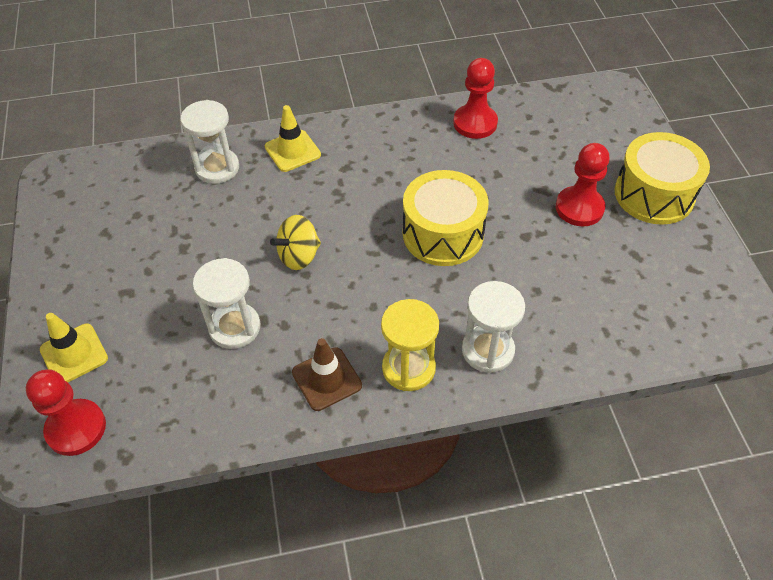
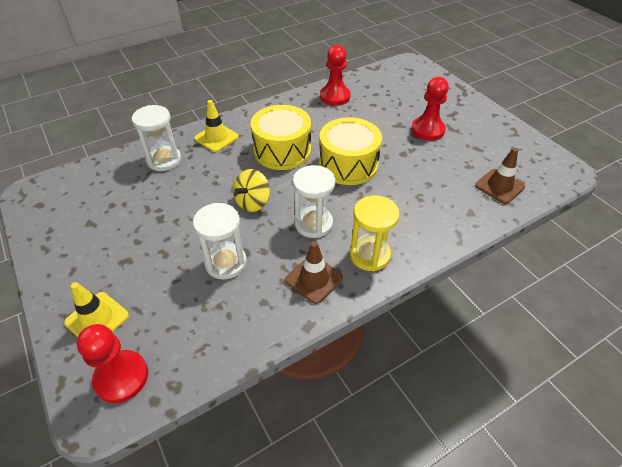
camera: 20 degrees left, 5 degrees down
white hourglass [462,281,525,373] -> white hourglass moved to [293,165,335,238]
yellow drum [615,132,710,225] -> yellow drum moved to [250,105,311,170]
none -> brown traffic cone [475,148,525,204]

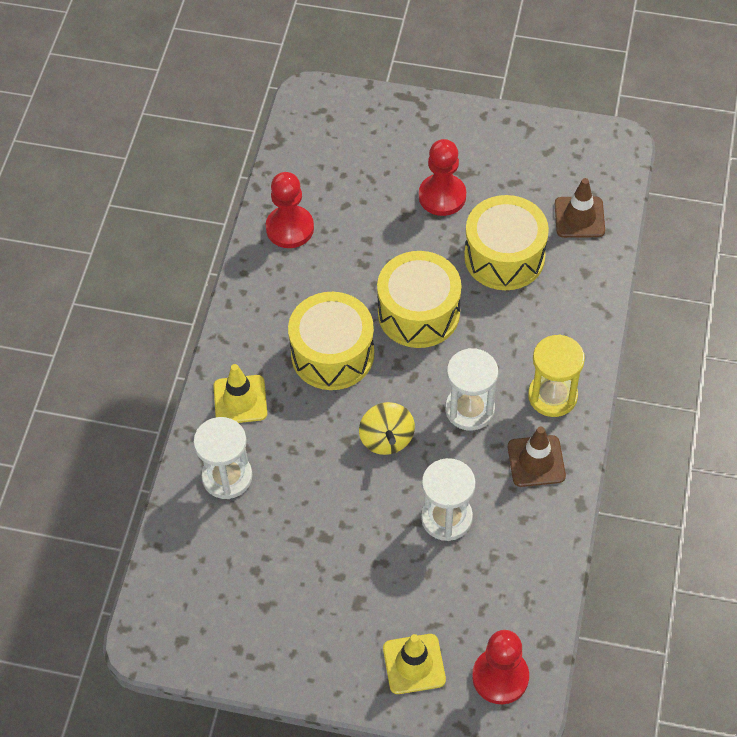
camera: 45 degrees left, 10 degrees up
none -> yellow drum [464,195,549,290]

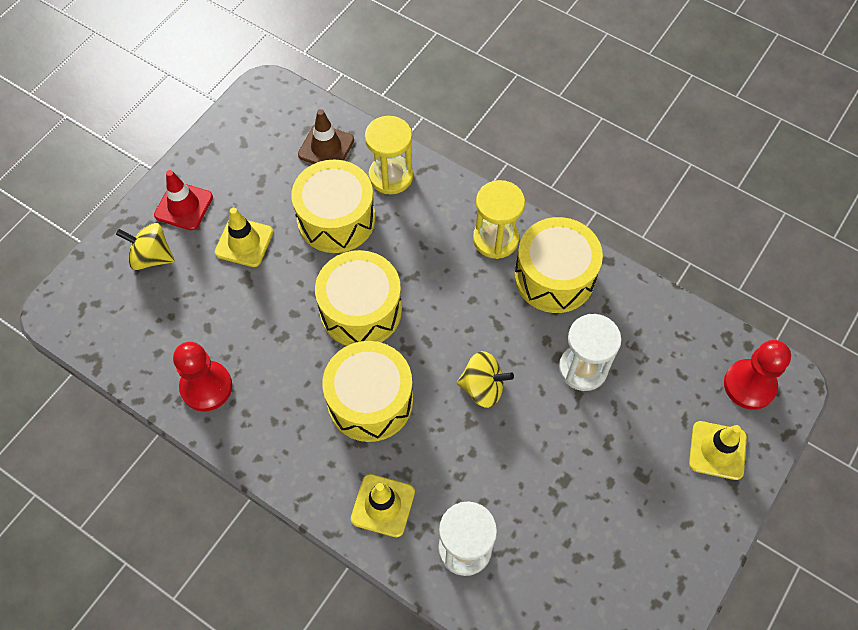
camera: 70 degrees left, 5 degrees up
red pawn [419,139,466,216] -> yellow traffic cone [215,208,273,267]
white hourglass [445,348,498,431] -> none
brown traffic cone [507,427,566,487] -> yellow drum [514,217,603,313]
none -> yellow spinning top [116,223,175,270]
none -> red traffic cone [154,170,213,230]
none -> yellow hourglass [365,116,413,194]

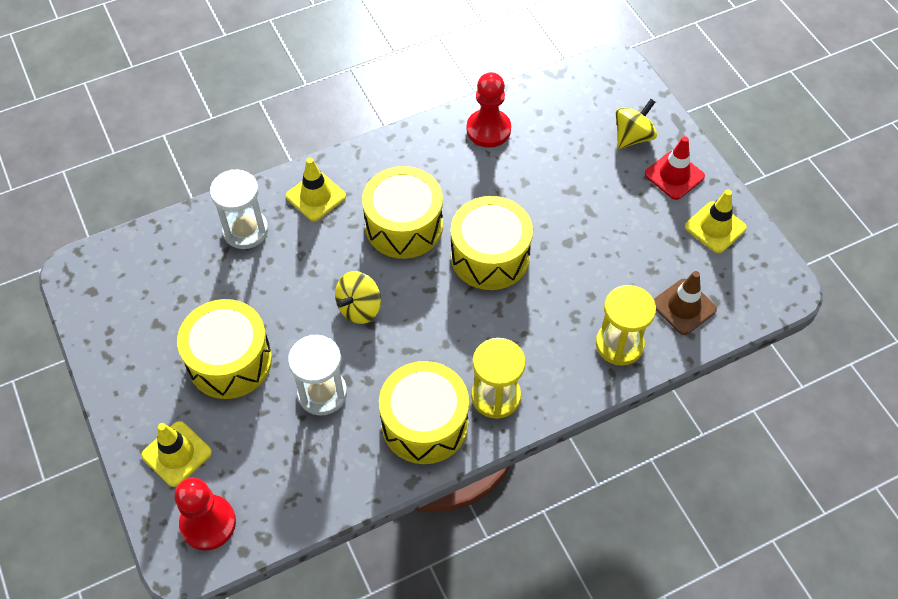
camera: 120 degrees right, 5 degrees down
yellow traffic cone [215,208,273,267] -> yellow traffic cone moved to [685,190,747,253]
yellow drum [291,159,375,253] -> yellow drum moved to [177,299,272,399]

